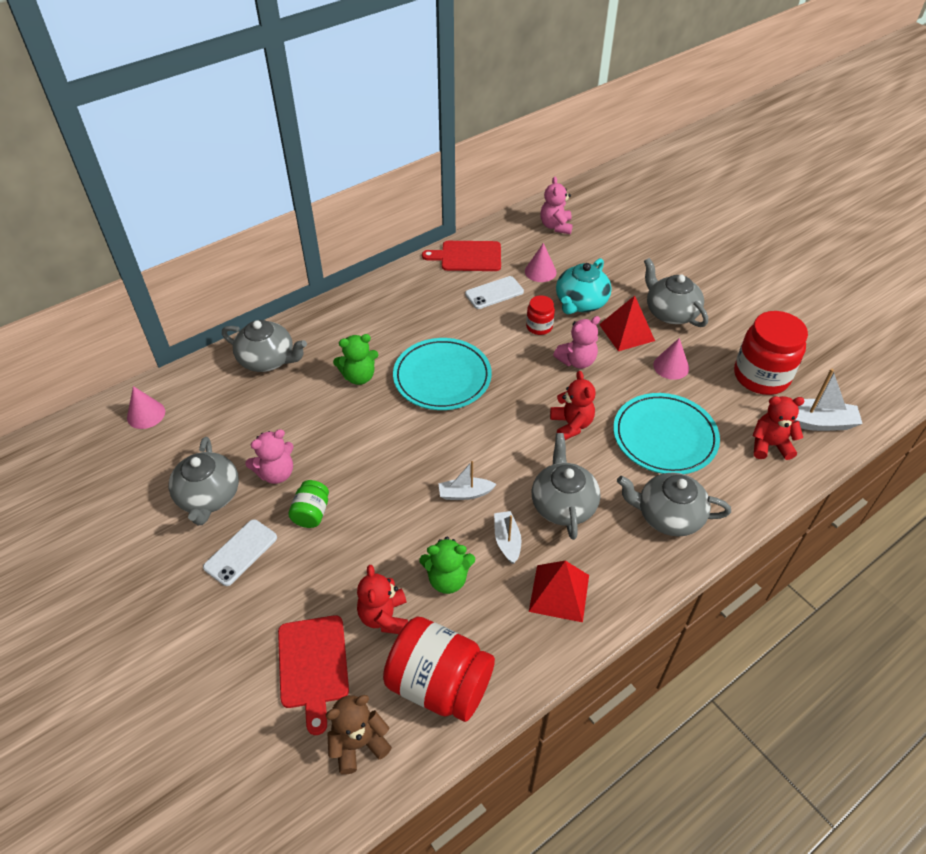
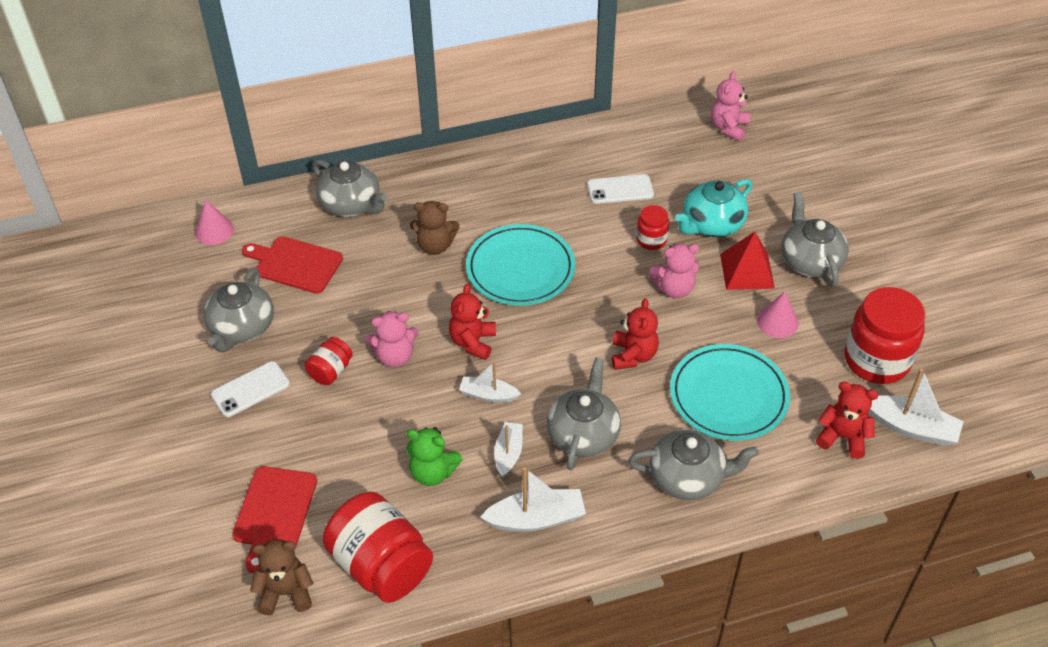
camera: 20 degrees right, 0 degrees up
pink teddy bear [245,429,294,484] -> pink teddy bear moved to [365,311,419,367]
green jar [288,480,329,528] -> red jar [305,337,353,385]
green teddy bear [333,334,378,385] -> brown teddy bear [410,201,459,255]
red teddy bear [357,565,408,634] -> red teddy bear moved to [449,284,496,360]
red cutting board [422,241,501,271] -> red cutting board moved to [242,236,343,294]
pink cone [525,243,557,282] -> none
red pyramid [529,561,589,622] -> white boat [480,467,586,532]
grey teapot [617,472,731,536] -> grey teapot turned 150 degrees clockwise [628,429,759,500]

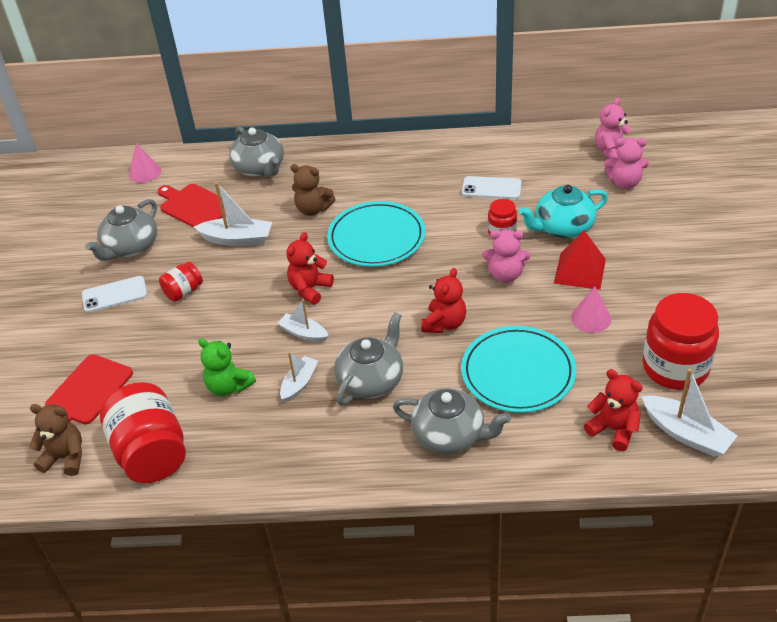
camera: 20 degrees right, 5 degrees down
pink teddy bear [365,311,419,367] -> pink teddy bear moved to [604,138,649,189]
white boat [480,467,586,532] -> white boat moved to [194,182,272,246]
grey teapot [781,192,849,287] -> none

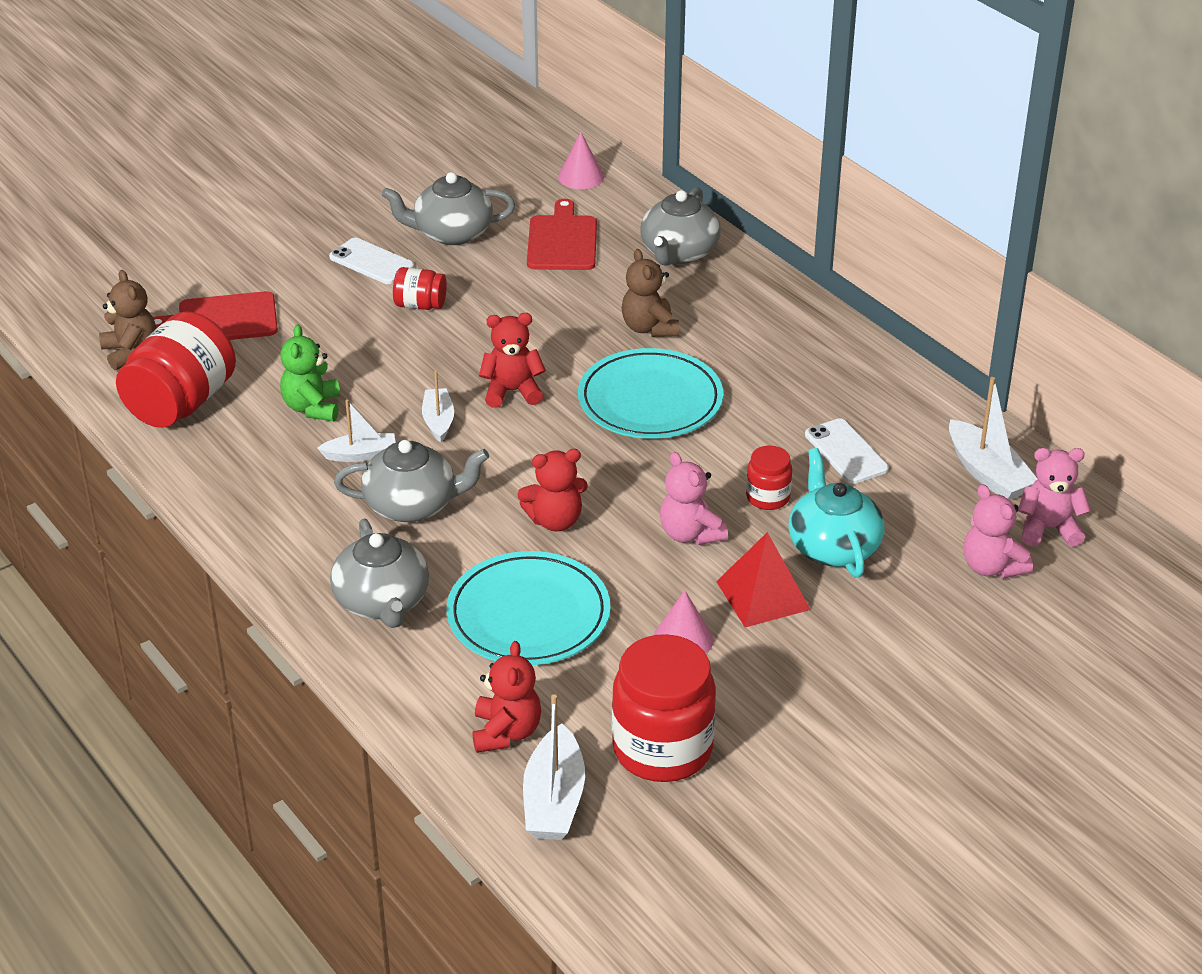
camera: 50 degrees right, 5 degrees down
white boat [194,182,272,246] -> white boat moved to [949,377,1038,500]
turquoise teapot [519,185,608,238] -> turquoise teapot turned 45 degrees clockwise [788,448,884,578]

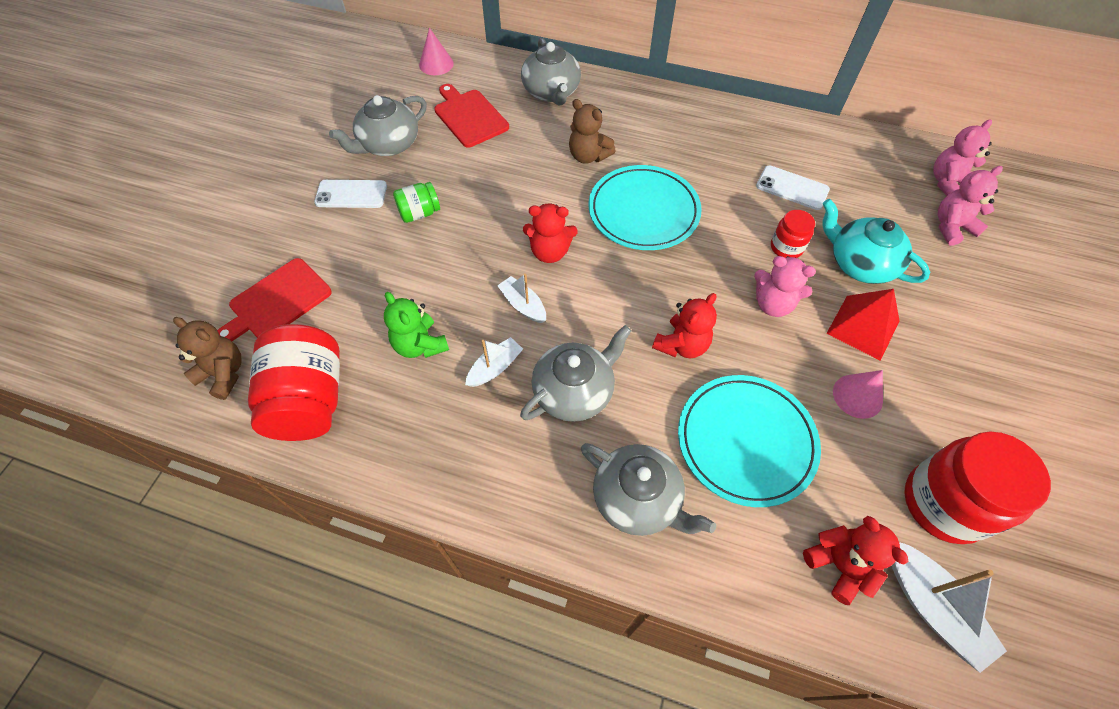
camera: 35 degrees left, 20 degrees up
red jar [393,267,447,310] -> green jar [393,182,440,223]
red teddy bear [479,313,546,408] -> red teddy bear turned 135 degrees counterclockwise [523,203,578,263]
white boat [949,377,1038,500] -> none
pink teddy bear [963,484,1033,579] -> pink teddy bear turned 135 degrees clockwise [937,166,1003,246]

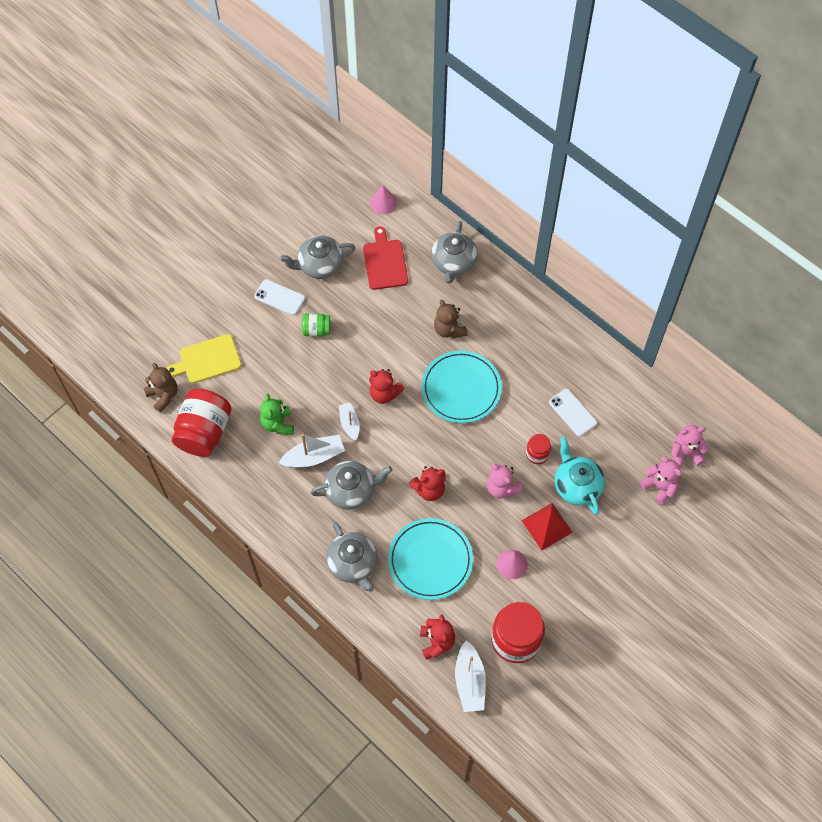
camera: 25 degrees right, 5 degrees up
red cutting board [217,258,332,341] -> yellow cutting board [166,334,242,383]
white boat [465,337,523,387] -> white boat [279,434,345,468], size x1.56
pink teddy bear [937,166,1003,246] -> pink teddy bear turned 45 degrees clockwise [640,456,682,505]

